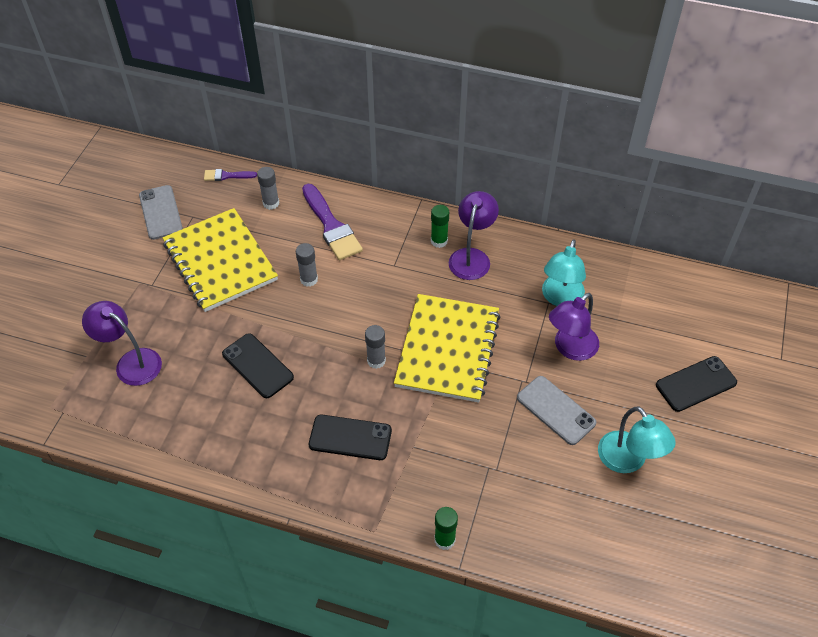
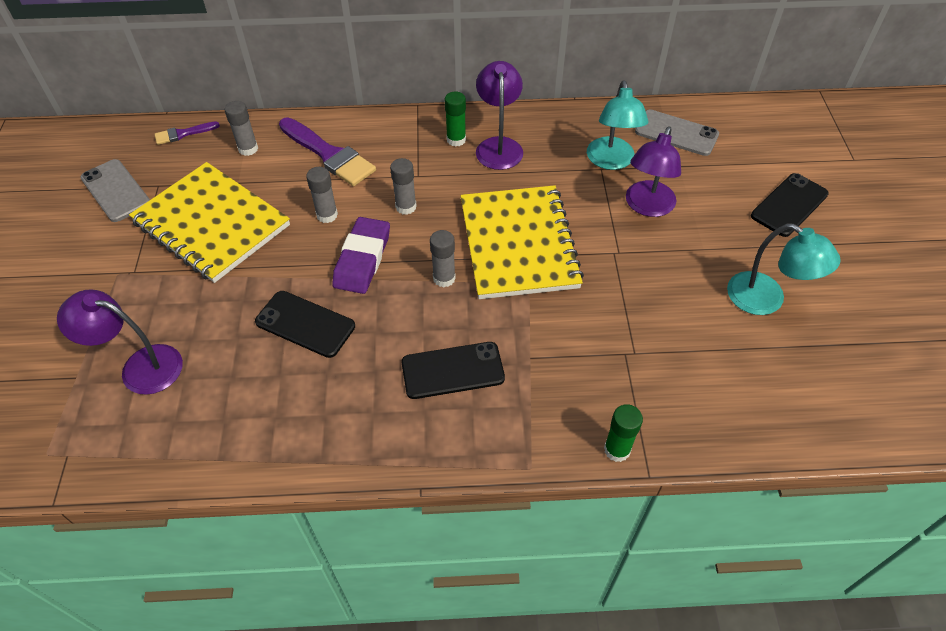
camera: 20 degrees left, 0 degrees up
grey phone [517,376,596,445] -> grey phone moved to [635,109,719,156]
none -> purple eraser [332,217,390,294]
none -> grey glue stick [390,158,417,215]

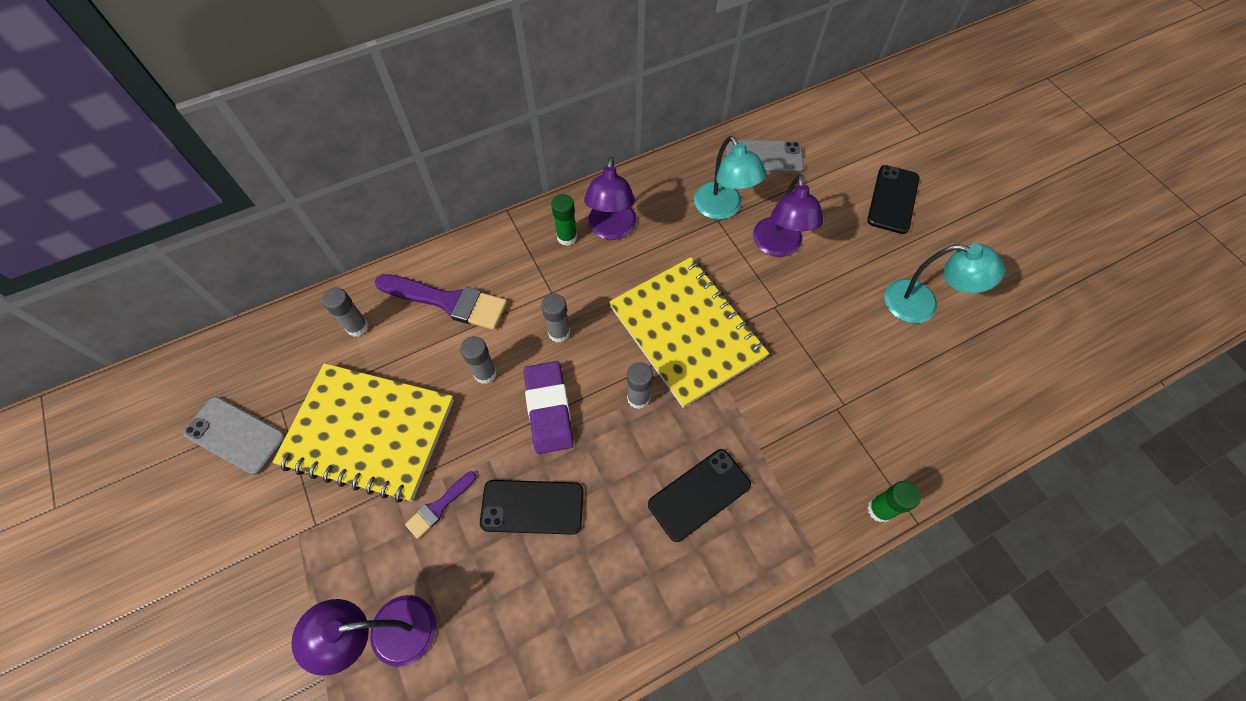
camera: 25 degrees left, 10 degrees up
purple brush [154,121,220,145] -> purple brush moved to [405,471,476,539]
purple lamp [476,61,523,170] -> purple lamp turned 150 degrees counterclockwise [584,157,637,240]

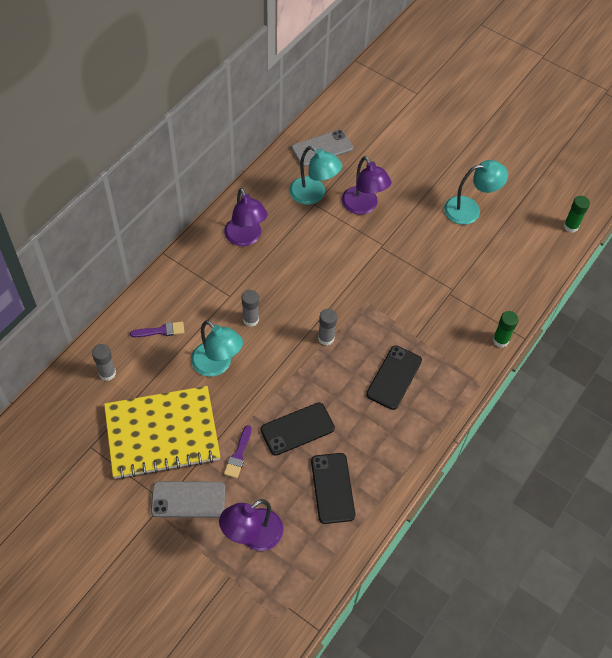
camera: 30 degrees left, 5 degrees down
grey phone [183,397,286,475] -> grey phone moved to [151,481,225,518]
purple brush [375,274,507,330] -> purple brush [130,321,185,337], size x0.51
grey glue stick [460,336,497,384] -> turquoise lamp [191,320,243,377]
purple eraser [524,361,573,454] -> none
green glue stick [551,194,577,246] -> green glue stick moved to [564,196,590,233]
yellow notebook [609,257,769,408] -> none
black phone [867,165,920,234] -> black phone moved to [311,453,355,524]

